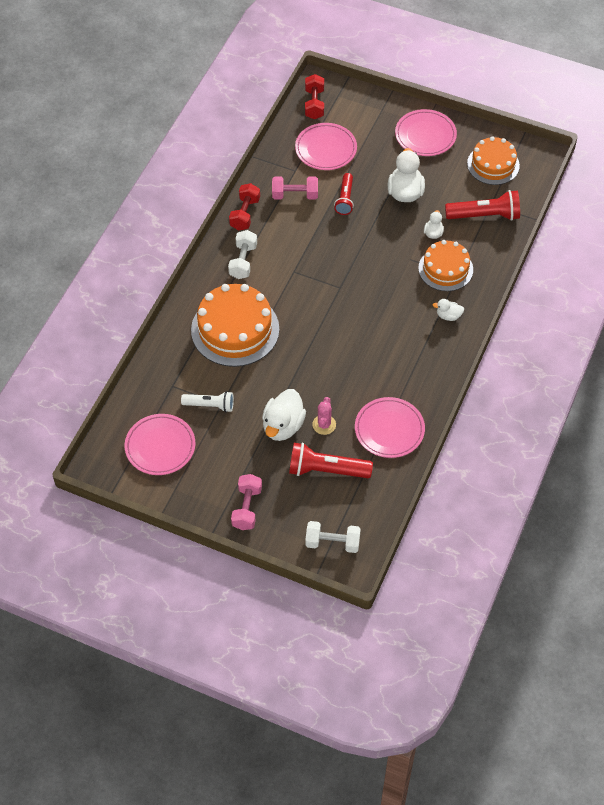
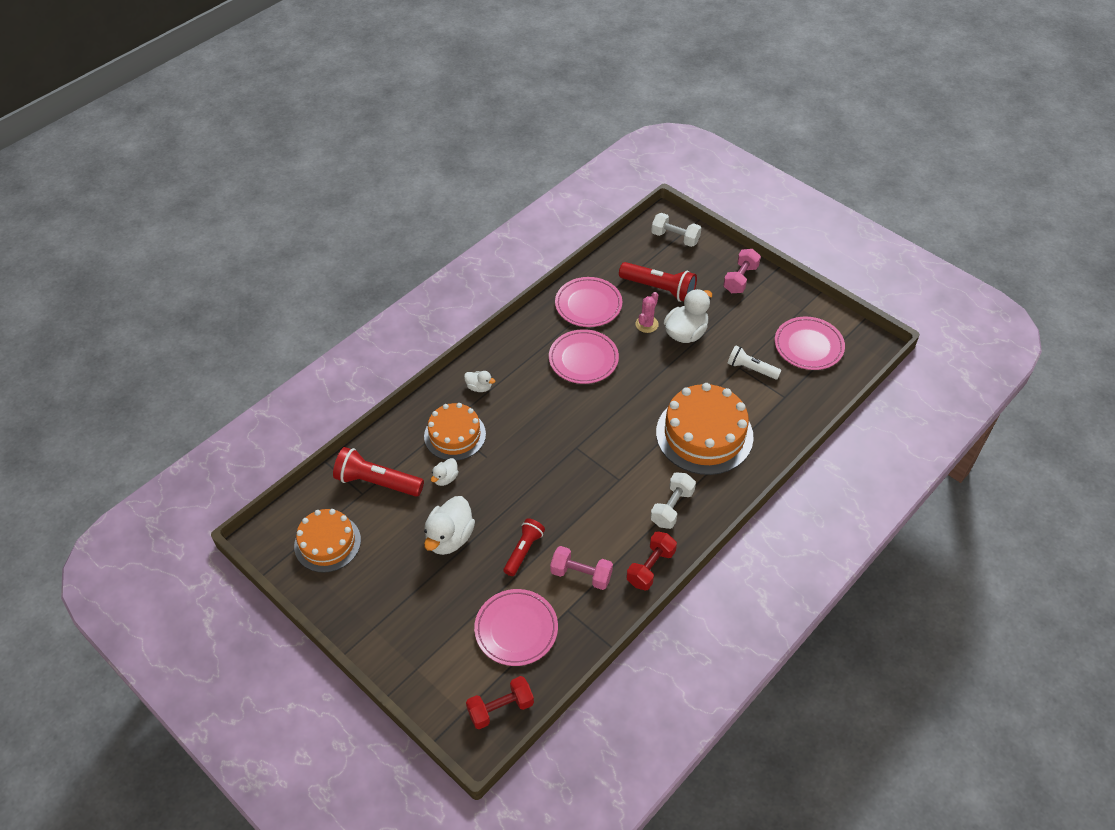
camera: 160 degrees left, 5 degrees down
red dumbbell [305,74,324,119] -> red dumbbell turned 45 degrees clockwise [466,676,534,729]
pink plate [395,109,457,156] -> pink plate moved to [549,329,619,384]

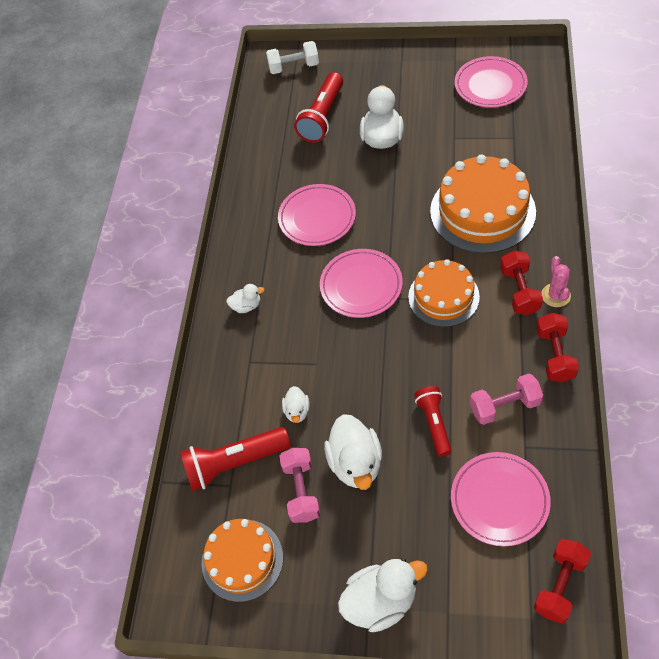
camera: 30 degrees left, 5 degrees up
orange cake [424,403,486,461] -> orange cake moved to [408,259,480,327]
pink plate [555,277,622,327] -> pink plate moved to [320,249,403,318]
red flashlight [619,262,697,302] -> red flashlight turned 120 degrees clockwise [294,72,343,143]
pink cactus [635,292,659,333] -> pink cactus moved to [541,256,571,307]
white dumbbell [650,472,696,529] -> red dumbbell [500,250,543,315]
pink dumbbell [723,249,761,293] -> pink dumbbell moved to [279,448,320,523]
white flashlight [727,345,781,380] -> none
none -> white duck [338,558,428,632]

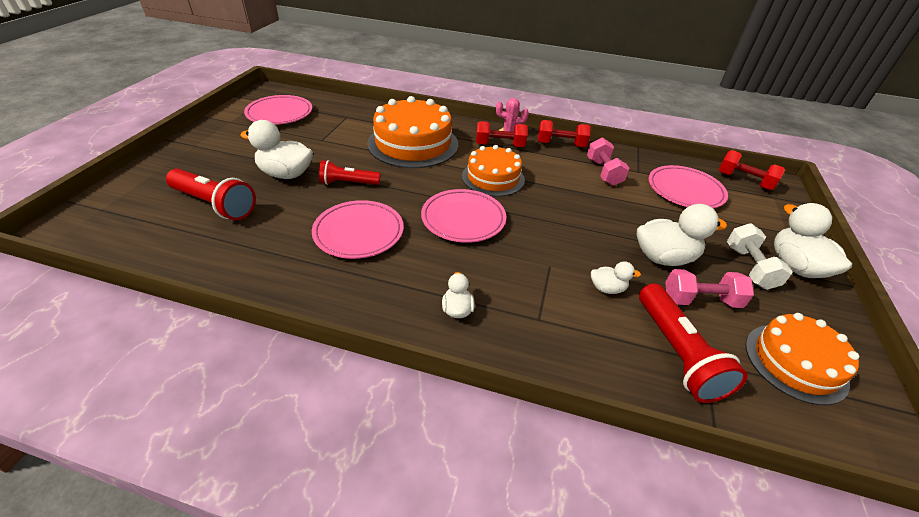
camera: 90 degrees left, 15 degrees down
white dumbbell [266,41,319,74] -> white dumbbell moved to [727,223,793,290]
red flashlight [414,386,452,457] -> red flashlight moved to [319,160,381,185]

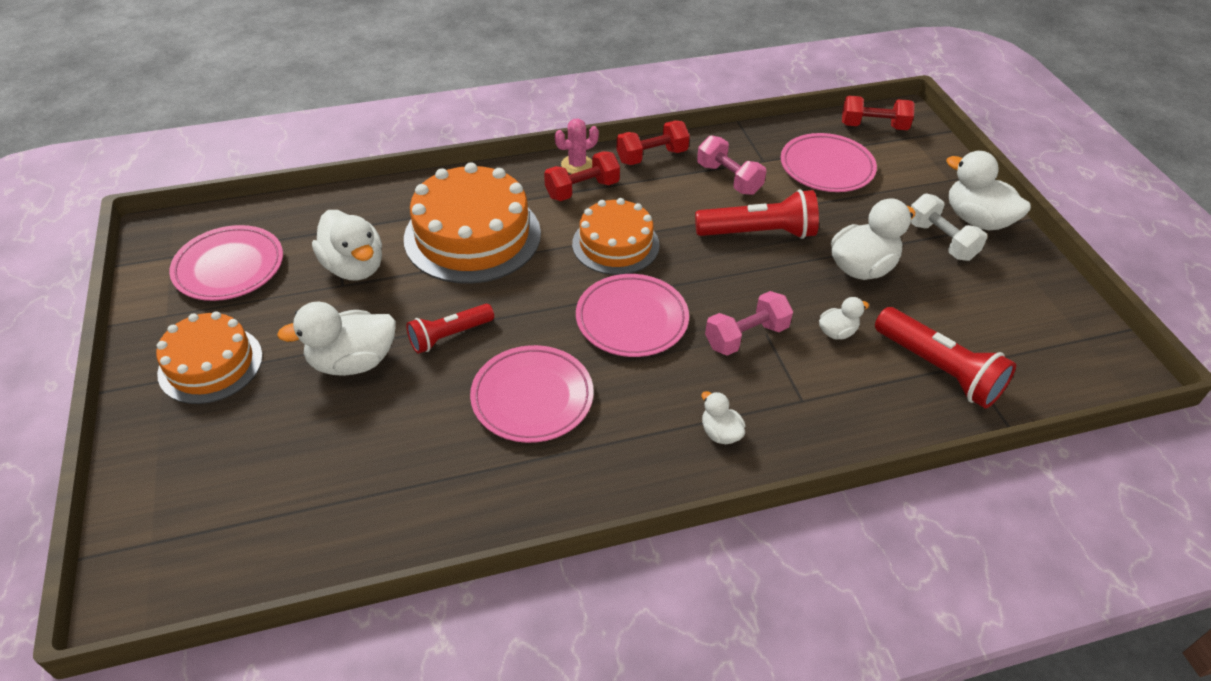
camera: 30 degrees left, 5 degrees up
red flashlight [166,169,256,220] -> red flashlight moved to [695,189,819,239]
pink dumbbell [665,269,754,308] -> pink dumbbell moved to [705,291,793,356]
orange cake [745,313,859,405] -> orange cake moved to [156,311,263,404]
none -> white duck [312,210,382,280]

